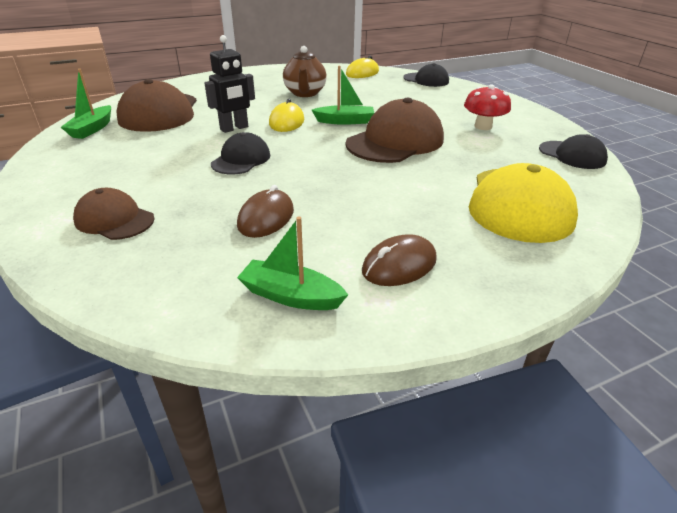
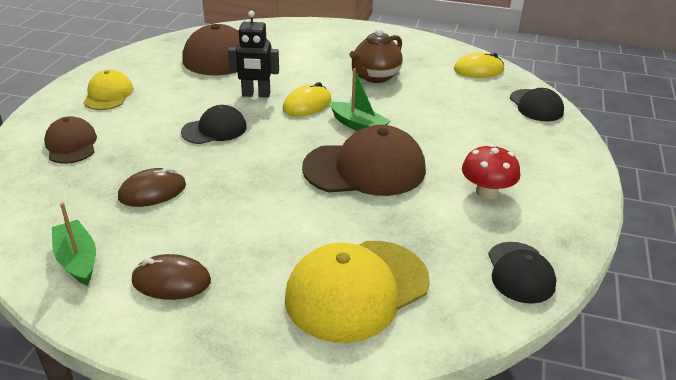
camera: 40 degrees right, 0 degrees up
green boat [60,69,111,139] -> none
none -> yellow cap [83,70,134,110]

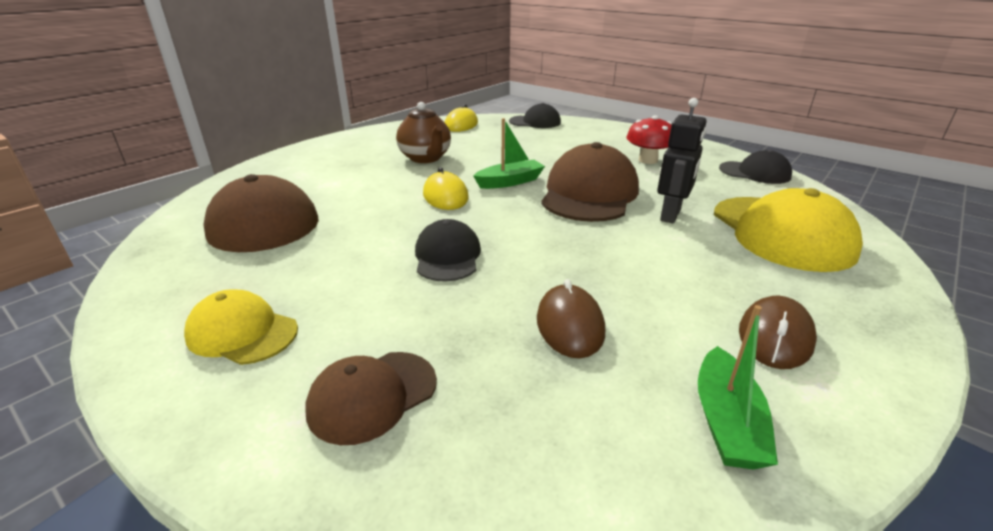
camera: 65 degrees left, 5 degrees down
brown cap [44,116,97,164] -> brown cap turned 45 degrees counterclockwise [305,352,437,445]
green boat [52,202,96,285] -> green boat turned 75 degrees counterclockwise [698,305,778,470]
black robot [228,11,279,98] -> black robot moved to [657,98,707,223]

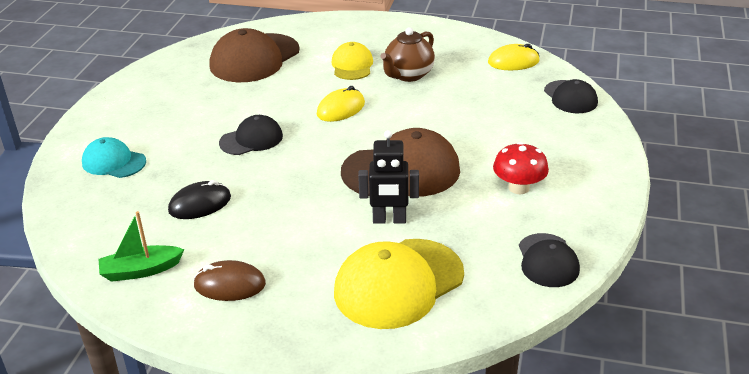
camera: 65 degrees right, 5 degrees up
yellow cap [184,289,298,365] -> yellow cap moved to [331,42,373,80]
brown cap [305,352,437,445] -> turquoise cap [82,137,146,178]
green boat [473,118,545,189] -> none
brown mouse [537,279,605,358] -> black mouse [168,180,231,219]

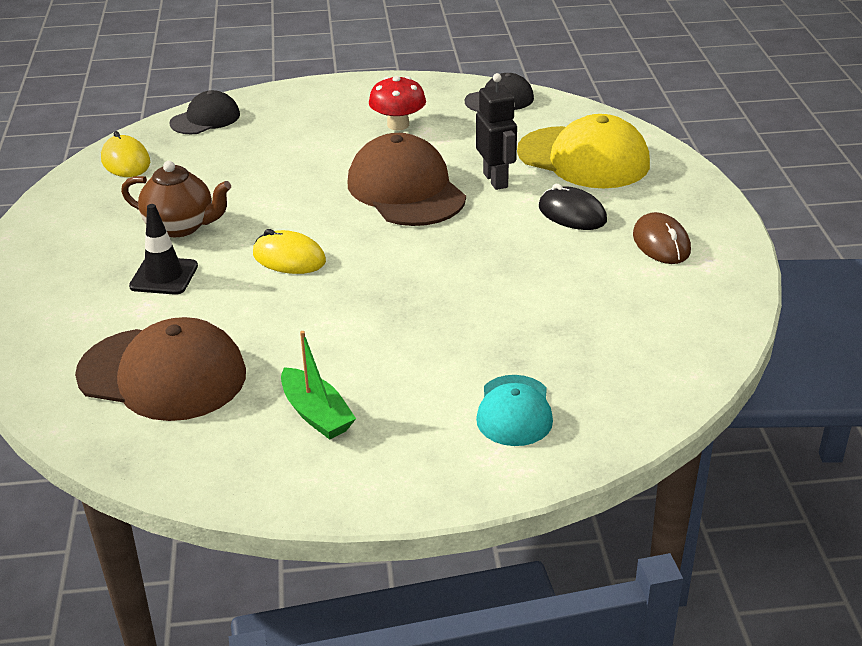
camera: 110 degrees left, 0 degrees up
green boat [98,211,184,282] -> green boat moved to [281,331,356,440]
black mouse [168,180,231,219] -> black mouse moved to [539,184,607,230]
black cap [219,115,283,155] -> none
yellow cap [331,42,373,80] -> black traffic cone [129,204,198,295]

